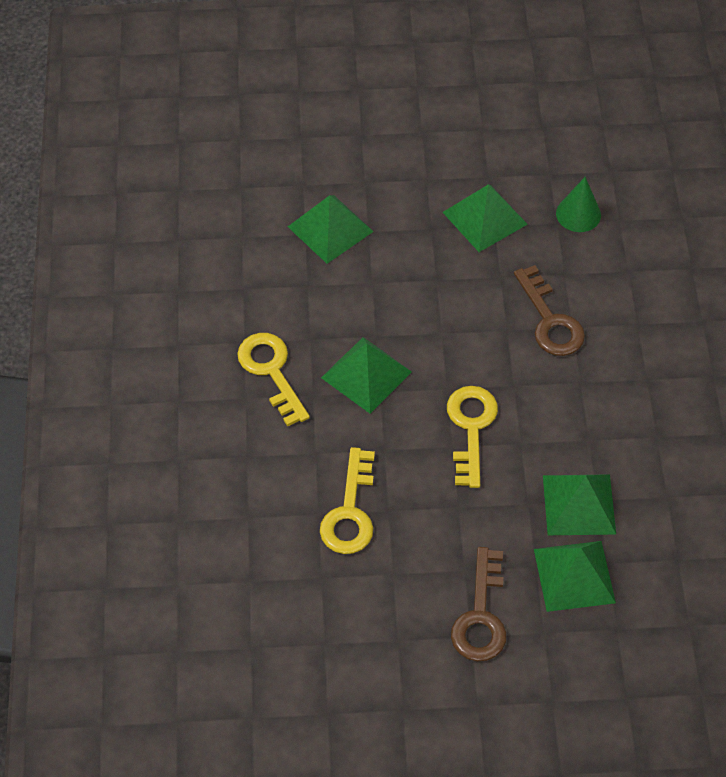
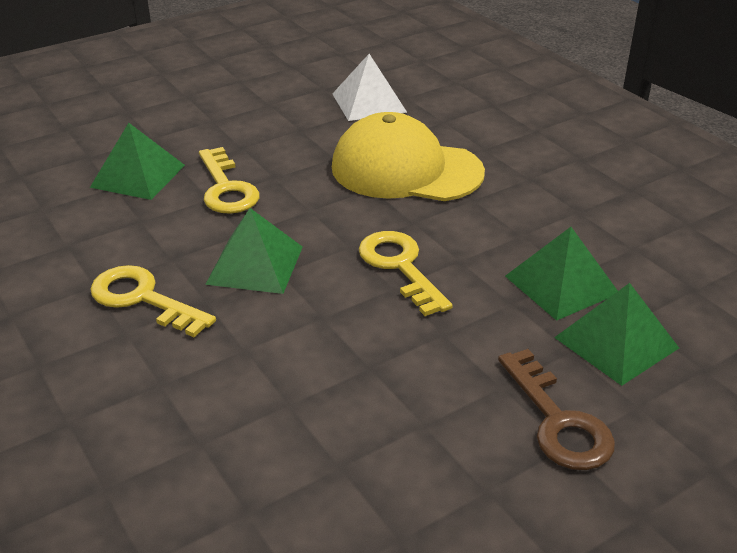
camera: 30 degrees left, 20 degrees down
yellow key [320,447,375,554] -> yellow key moved to [199,147,260,214]
green pyramid [443,184,528,252] -> none
brown key [514,265,585,356] -> yellow cap [332,112,485,201]
green cone [556,177,601,232] -> white pyramid [332,54,407,121]

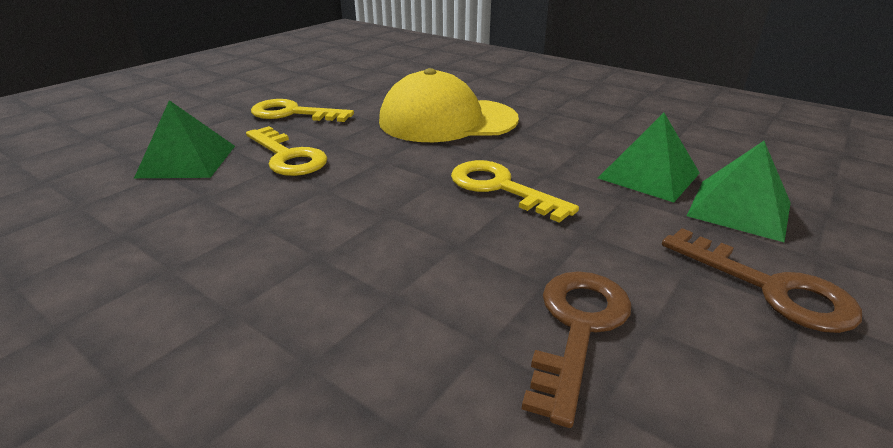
camera: 20 degrees left, 5 degrees down
yellow key [90,265,216,337] -> yellow key moved to [251,99,354,122]
green pyramid [205,208,303,294] -> none
white pyramid [332,54,407,121] -> none
none -> brown key [522,271,632,428]

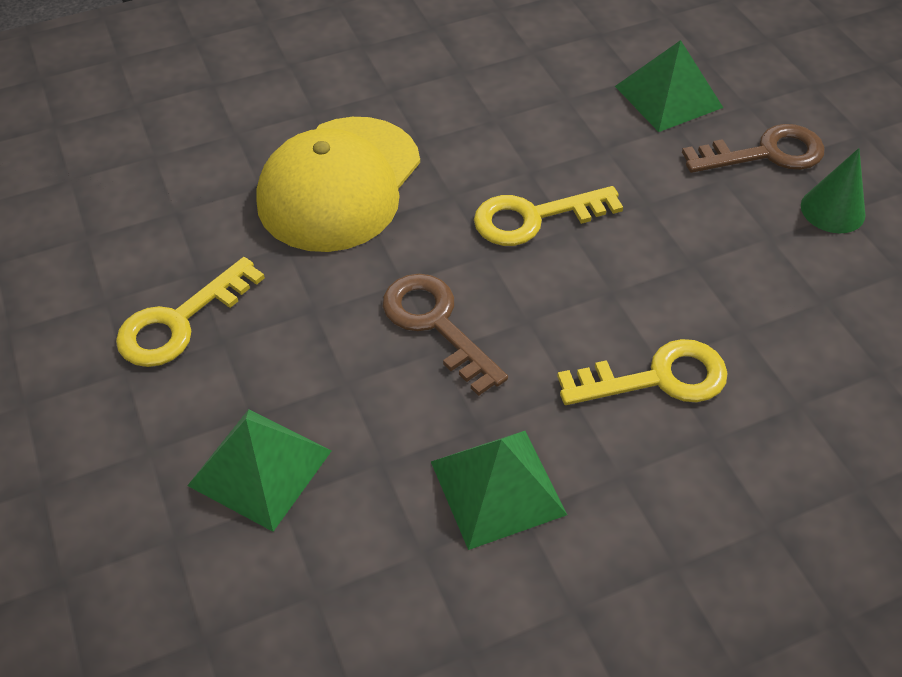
camera: 60 degrees left, 20 degrees up
yellow key [246,126,327,176] -> yellow key moved to [557,339,728,405]
brown key [522,271,632,428] -> brown key moved to [383,274,508,396]
green pyramid [598,113,700,203] -> green pyramid moved to [431,431,567,550]
none -> green cone [801,148,866,233]

